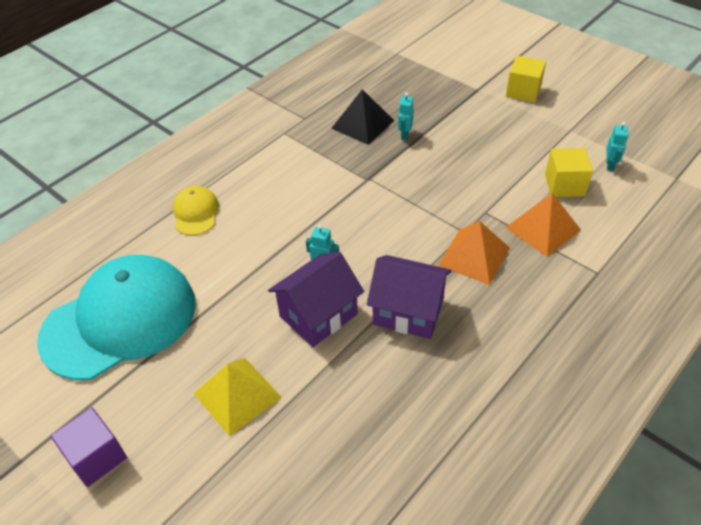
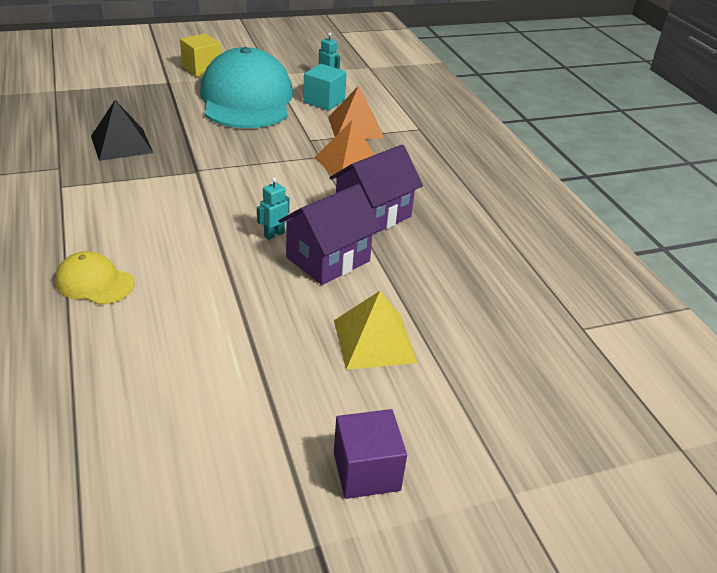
camera: 65 degrees left, 10 degrees down
turquoise cap [37,255,196,380] -> turquoise cap moved to [200,47,293,128]
purple house [268,252,364,347] -> purple house turned 60 degrees clockwise [279,184,381,285]
turquoise robot [398,93,414,141] -> none
yellow cube [545,148,593,197] -> turquoise cube [303,64,347,111]

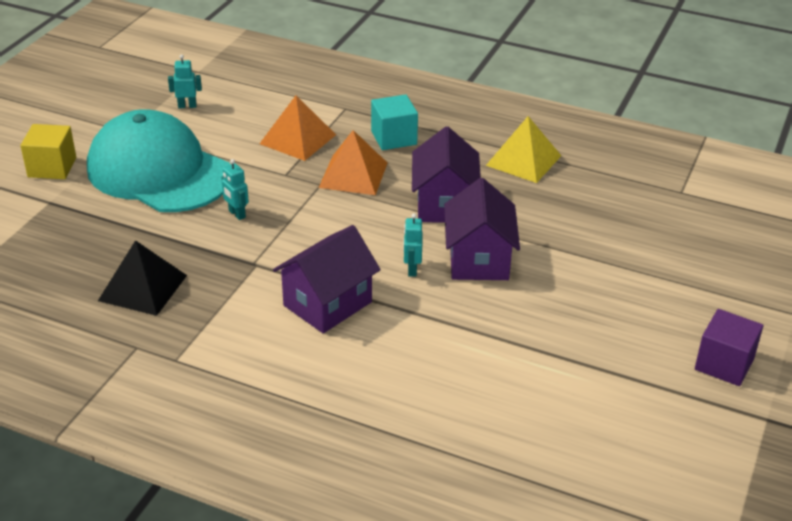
camera: 45 degrees left, 0 degrees up
yellow cap [55,251,135,305] -> none
turquoise cube [303,64,347,111] -> turquoise cube moved to [371,94,418,150]
yellow pyramid [334,291,417,370] -> yellow pyramid moved to [486,116,561,183]
none -> turquoise robot [221,159,249,220]
none -> purple house [273,225,381,333]

